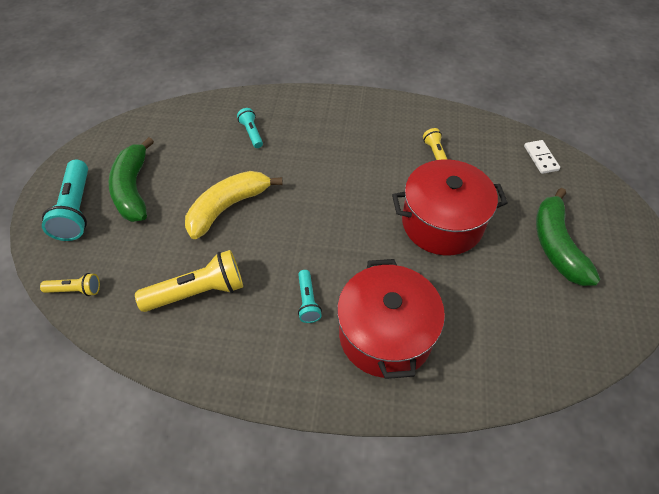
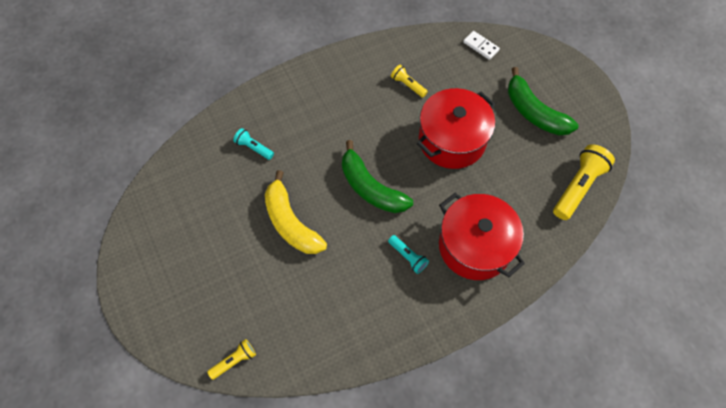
camera: 35 degrees left, 10 degrees up
turquoise flashlight [42,160,88,241] -> none
green banana [109,137,154,222] -> green banana moved to [342,140,413,213]
yellow flashlight [135,250,243,312] -> yellow flashlight moved to [553,144,615,220]
yellow banana [185,171,283,239] -> yellow banana turned 45 degrees counterclockwise [265,170,327,254]

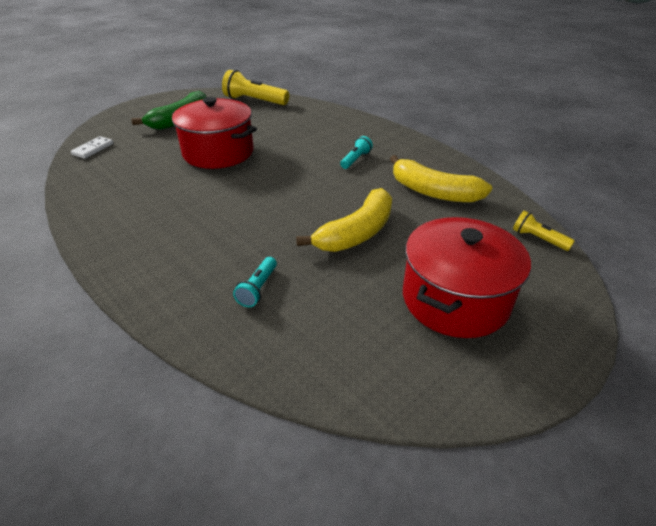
camera: 105 degrees left, 25 degrees down
green banana [342,140,413,213] -> none
yellow flashlight [391,65,428,98] -> none
red pot [439,193,525,280] -> red pot moved to [403,217,531,338]
none -> yellow banana [390,155,492,203]

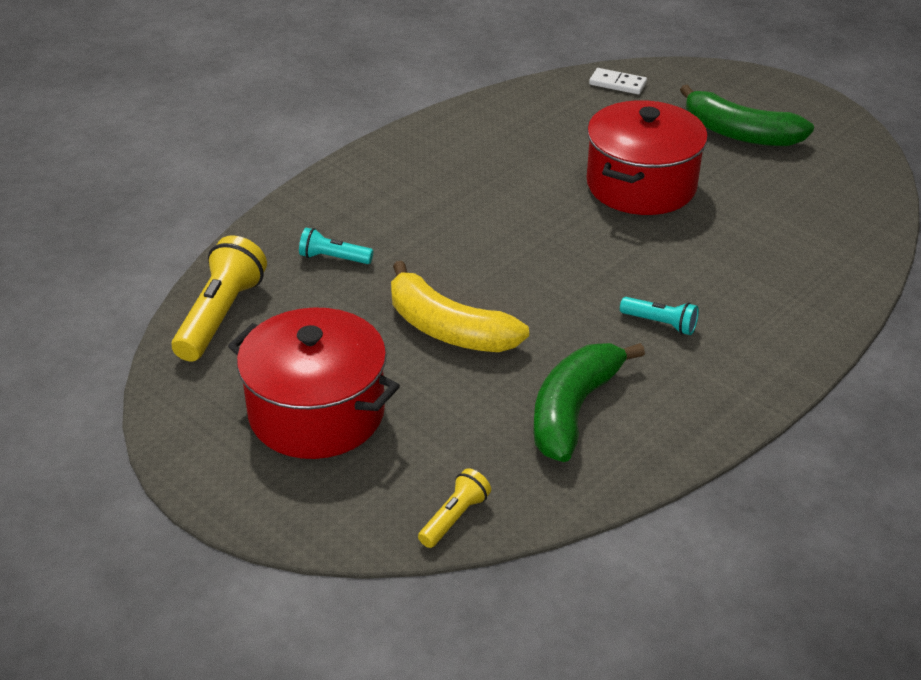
camera: 85 degrees right, 0 degrees up
yellow flashlight [222,70,289,105] -> yellow flashlight moved to [172,235,267,362]
yellow banana [390,155,492,203] -> green banana [533,343,645,462]

